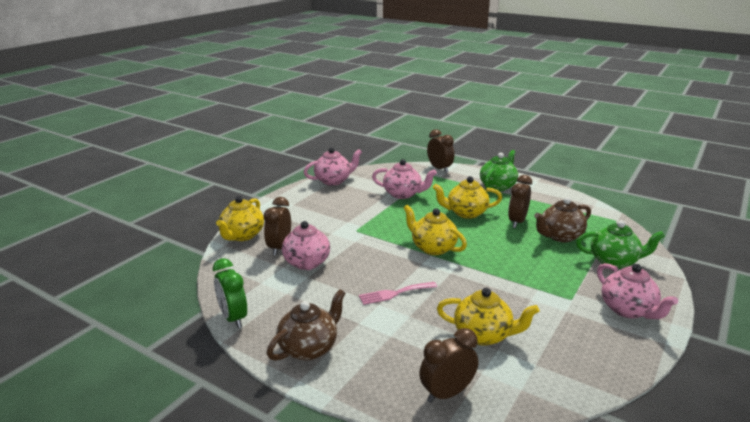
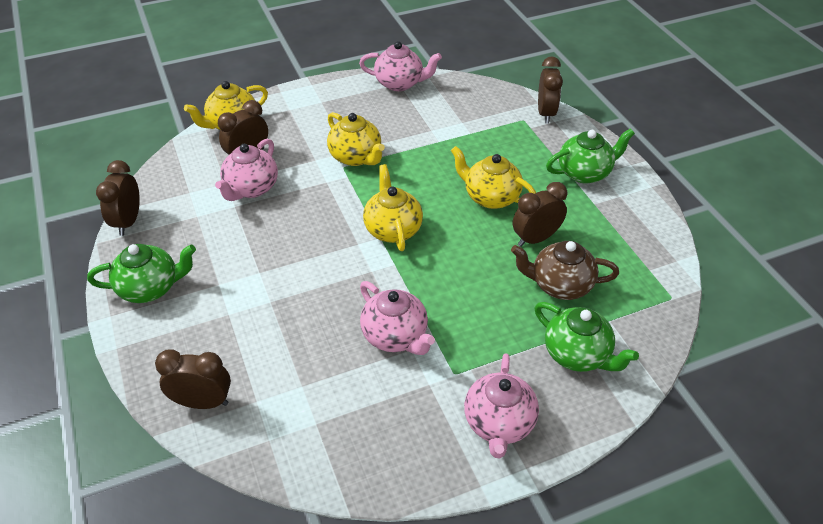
camera: 35 degrees right, 20 degrees up
green clock [213,258,247,328] -> brown clock [96,160,140,236]
brown teapot [267,289,346,361] -> green teapot [87,244,196,303]
pink fork [359,282,437,305] -> none
pink teapot [372,159,437,199] -> pink teapot moved to [360,281,435,355]
yellow teapot [437,288,539,346] -> yellow teapot moved to [327,112,385,166]

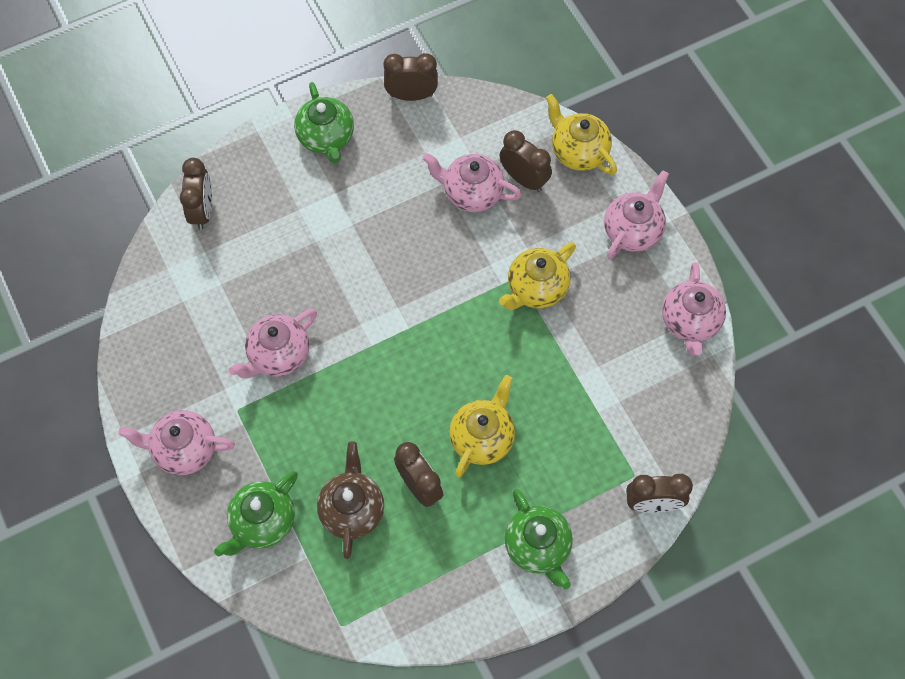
camera: 85 degrees right, 20 degrees up
yellow teapot [363,164,423,251] -> none
none -> pink teapot [604,170,669,259]

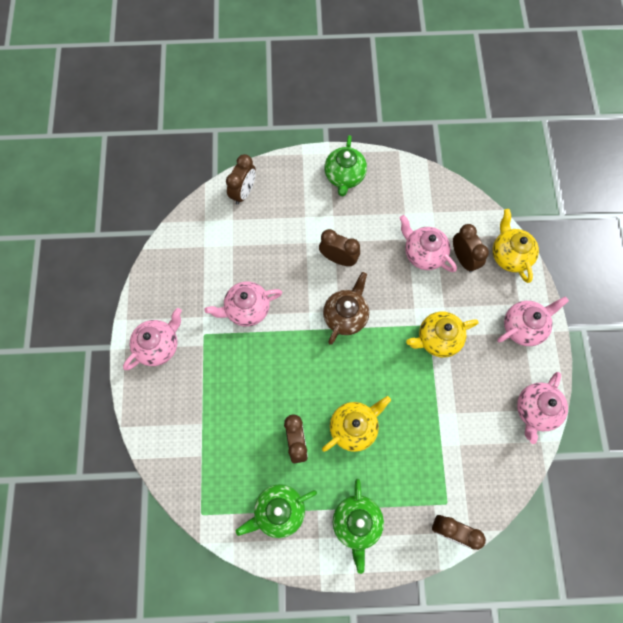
camera: 25 degrees right, 5 degrees up
pink teapot [118,410,235,475] -> pink teapot turned 105 degrees clockwise [123,308,182,370]
green teapot [214,471,298,556] -> green teapot moved to [236,484,317,538]
brown teapot [317,441,384,559] -> brown teapot moved to [323,272,369,345]
brown clock [384,53,438,101] -> brown clock moved to [319,229,360,266]

